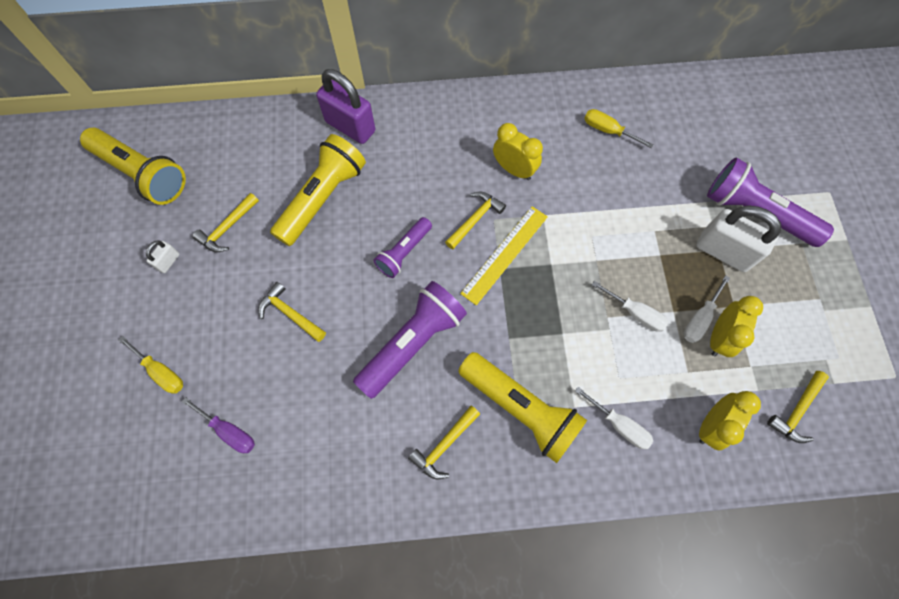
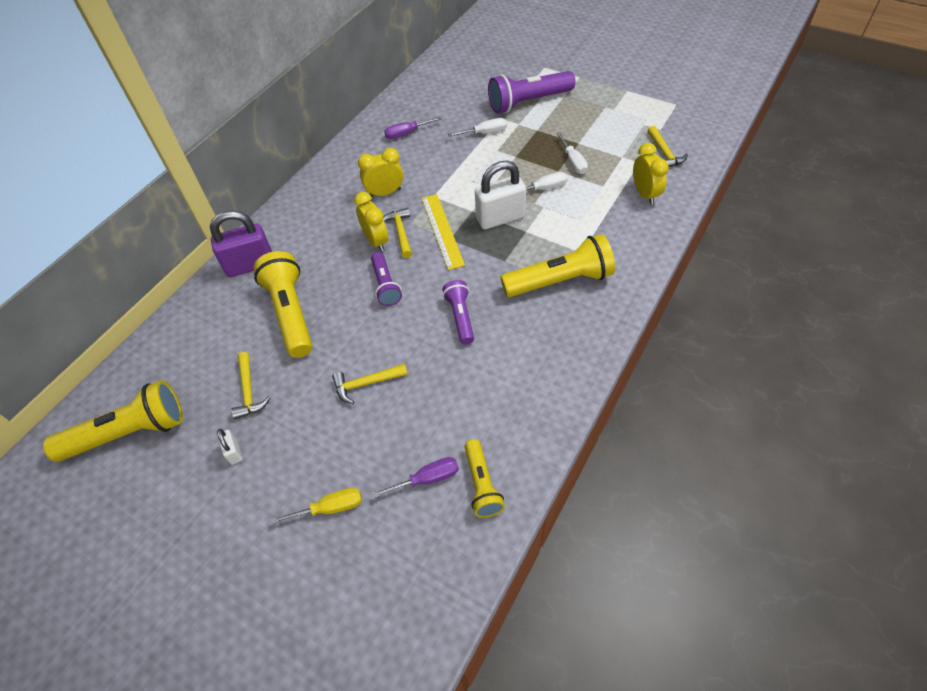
camera: 50 degrees left, 15 degrees down
purple flashlight [353,281,467,399] -> purple flashlight [442,280,474,344], size x0.58
yellow hammer [408,406,480,479] -> none
white screwdriver [575,387,653,449] -> white screwdriver moved to [448,118,507,137]
yellow screwdriver [584,109,654,148] -> purple screwdriver [384,117,442,139]
white padlock [696,206,782,272] -> white padlock moved to [475,161,526,229]
yellow clock [710,296,763,357] -> yellow clock moved to [354,192,388,252]
none -> yellow flashlight [464,439,505,518]

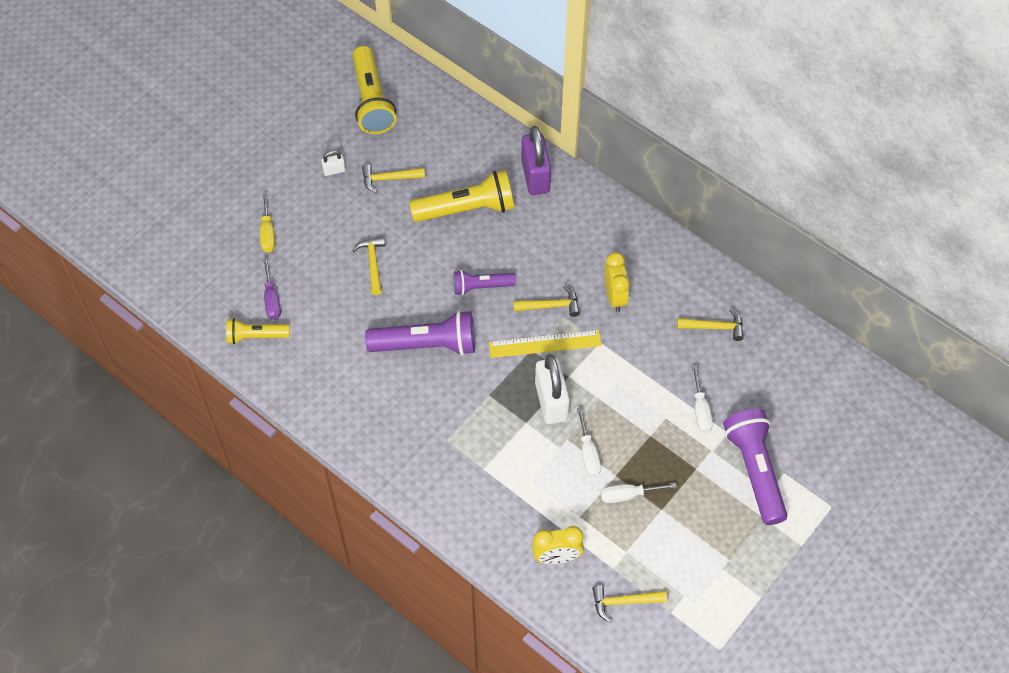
camera: 95 degrees right, 5 degrees up
yellow clock [354,192,388,252] -> none
purple screwdriver [384,117,442,139] -> yellow hammer [677,309,744,341]
purple flashlight [442,280,474,344] -> purple flashlight [365,311,475,356], size x1.71
yellow flashlight [501,234,615,297] -> none

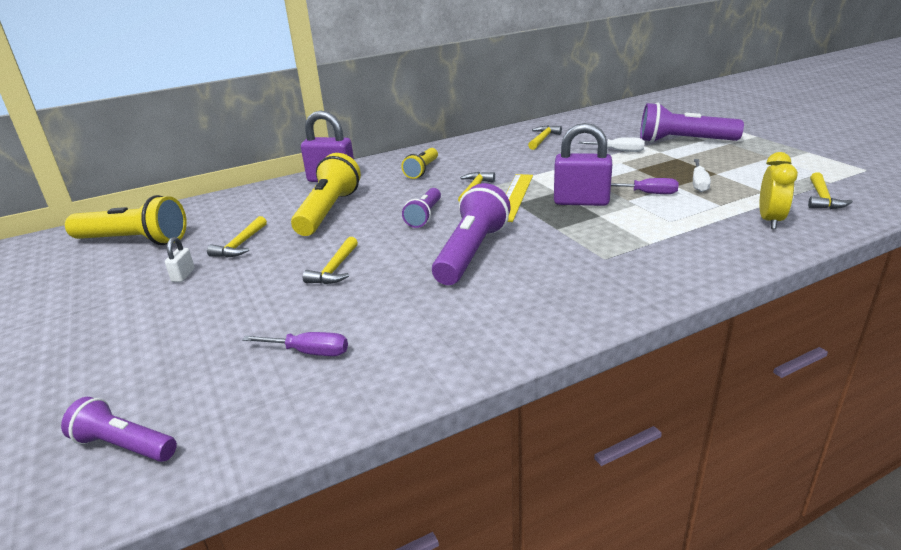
camera: 65 degrees left, 30 degrees down
yellow flashlight [226,318,290,344] -> yellow flashlight moved to [401,148,438,179]
yellow screwdriver [260,193,275,253] -> none
yellow hammer [352,236,385,295] -> yellow hammer turned 90 degrees counterclockwise [303,237,358,284]
white padlock [535,354,570,424] -> purple padlock [554,123,612,206]
white screwdriver [577,408,601,477] -> purple screwdriver [611,178,678,194]
yellow clock [605,252,630,312] -> none
none -> purple flashlight [61,397,177,462]

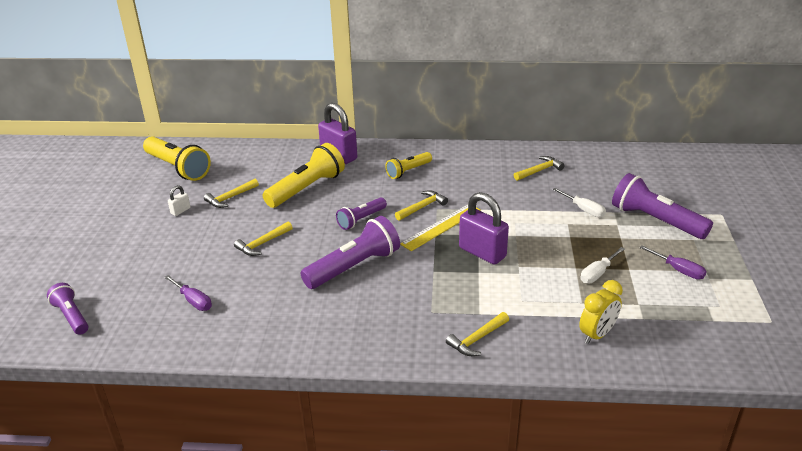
camera: 30 degrees right, 5 degrees up
purple screwdriver [611,178,678,194] -> purple screwdriver moved to [640,246,707,279]
yellow hammer [808,172,853,209] -> yellow hammer moved to [446,312,509,356]

